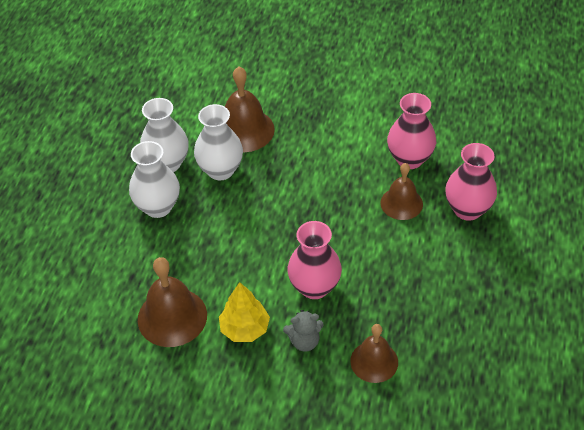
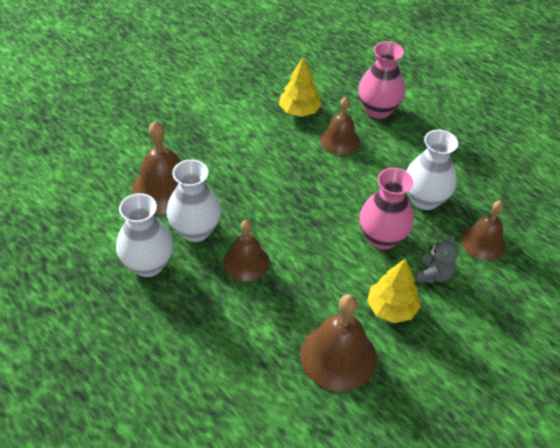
camera: 60 degrees left, 0 degrees up
white vase [129,141,180,218] -> white vase moved to [406,130,458,210]
pink vase [387,93,436,169] -> yellow tree [279,57,322,117]
none -> brown bell [223,220,270,281]

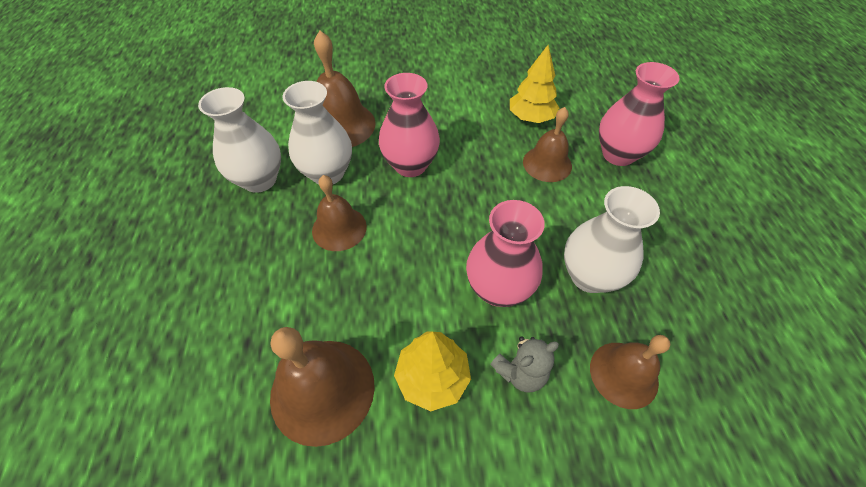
camera: 40 degrees right, 5 degrees up
none -> pink vase [379,73,440,177]

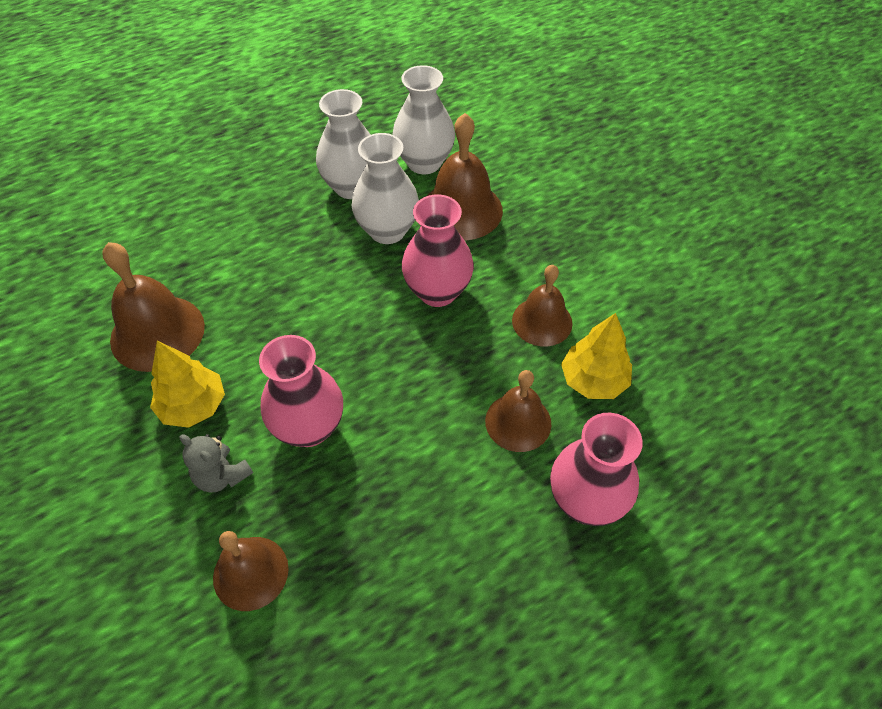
camera: 65 degrees right, 0 degrees up
brown bell [312,175,367,251] -> brown bell moved to [512,265,573,346]
white vase [564,186,660,293] -> white vase moved to [393,65,455,174]

